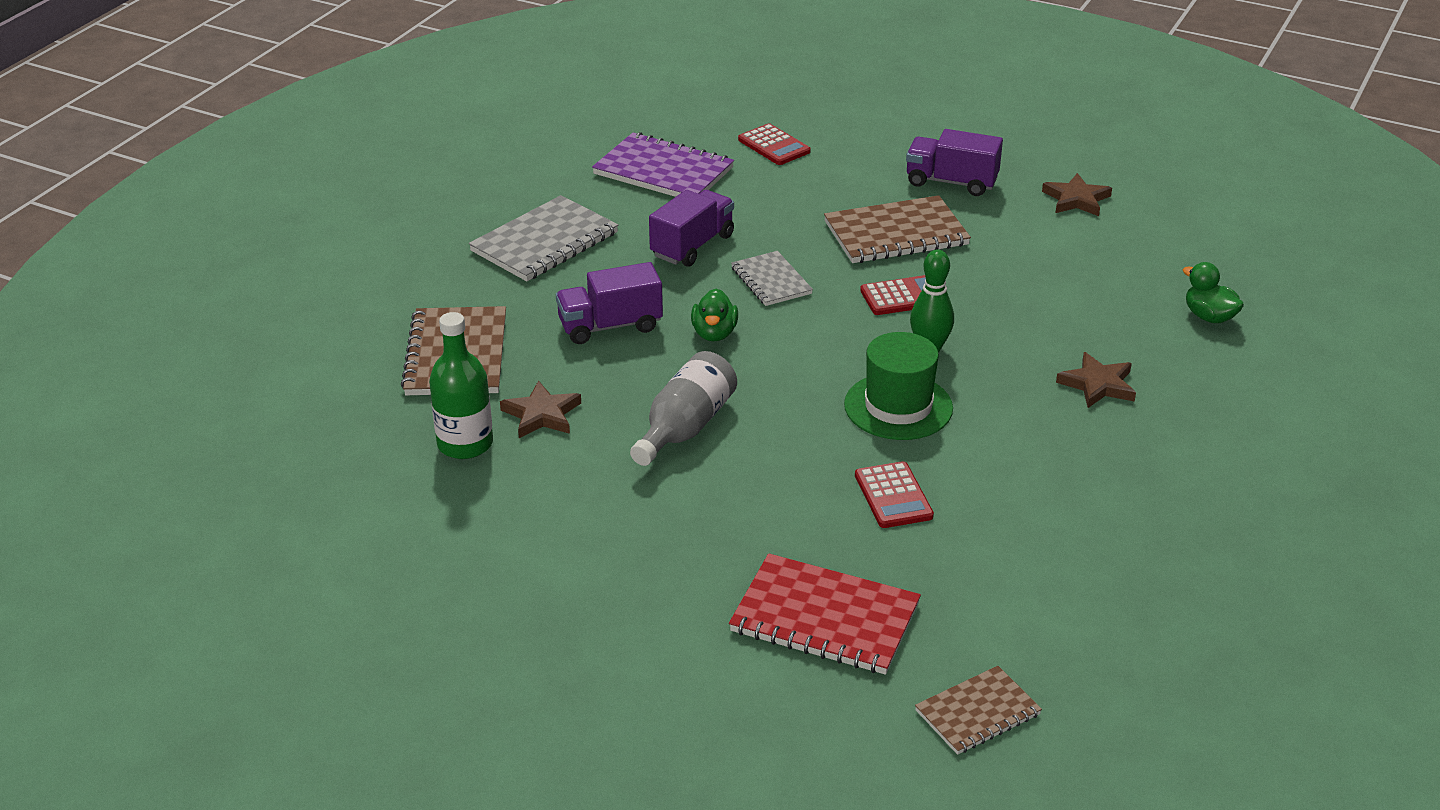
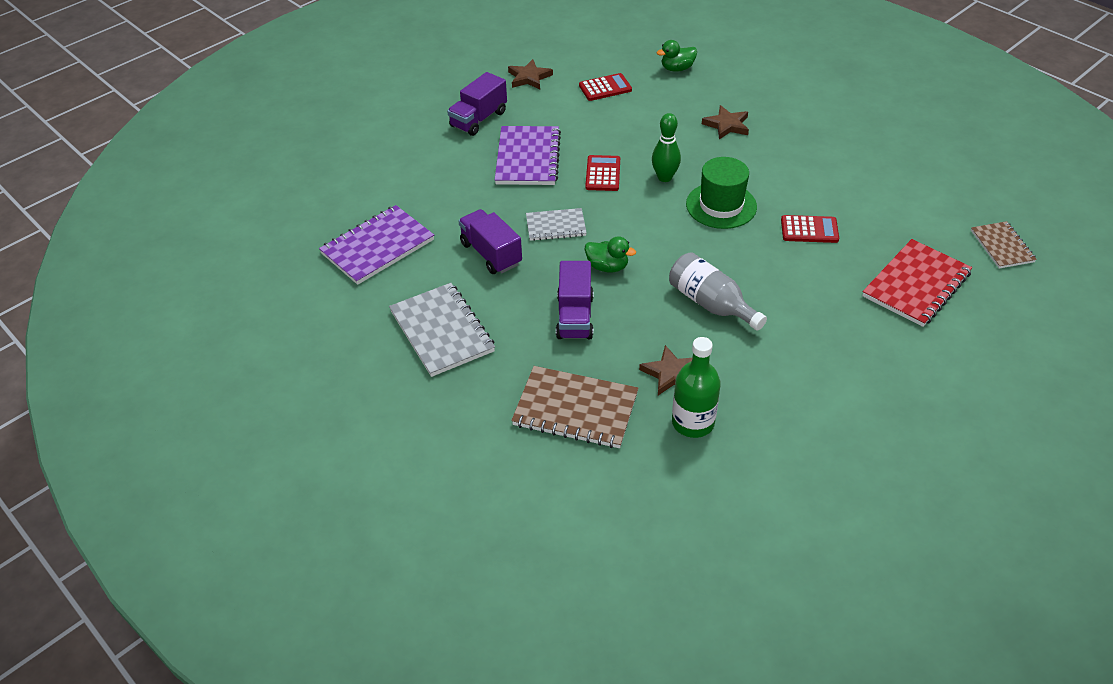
camera: 70 degrees left, 10 degrees up
red calculator [738,123,811,165] -> red calculator moved to [579,73,632,101]
brown notebook [824,195,971,263] -> purple notebook [495,126,561,185]

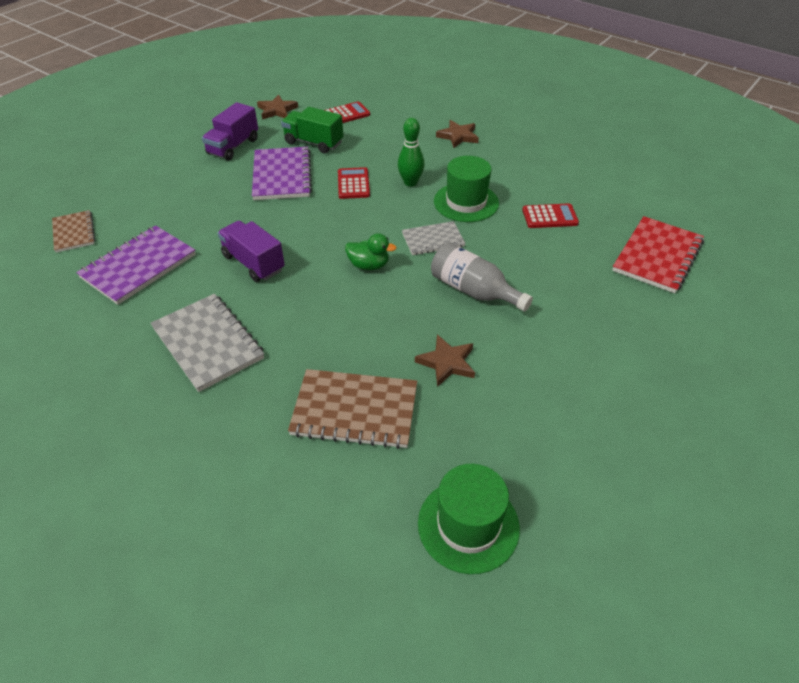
camera: 10 degrees left, 0 degrees up
grey notebook [526,208,587,241] -> grey notebook moved to [402,221,466,255]
purple truck [556,261,594,340] -> none
green duck [657,40,697,72] -> none
green bottle [672,337,721,438] -> none
brown notebook [971,221,1037,268] -> brown notebook moved to [52,210,95,253]
none -> green truck [281,107,343,153]
none -> green hat [418,464,520,574]

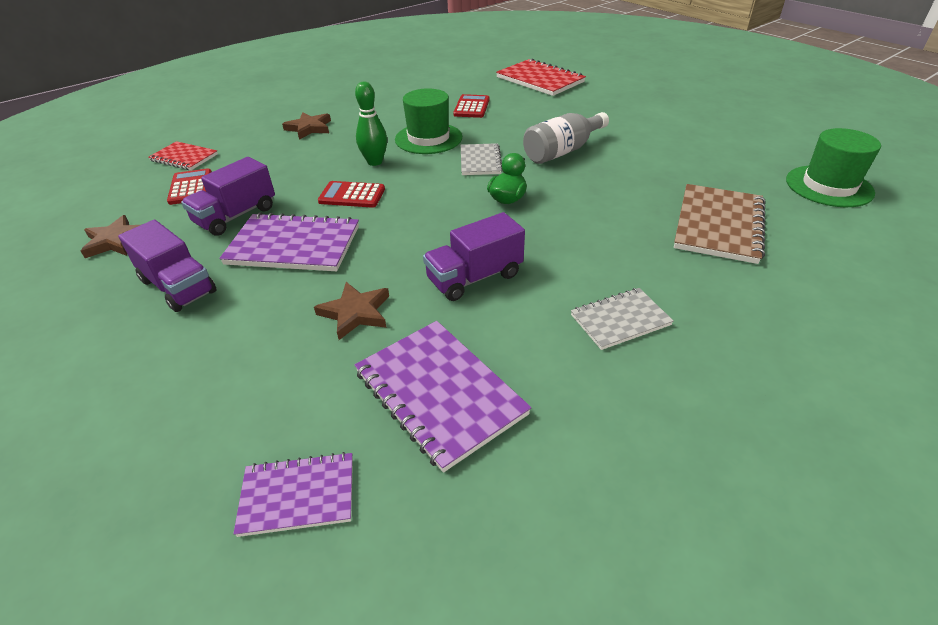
camera: 75 degrees left, 5 degrees down
brown notebook [52,210,95,253] -> purple notebook [233,452,353,537]
grey notebook [150,294,264,392] -> grey notebook [571,288,674,350], size x0.60
green truck [281,107,343,153] -> purple truck [181,157,275,236]
brown star [415,334,475,387] -> brown star moved to [314,282,389,340]
none -> red notebook [148,141,218,170]

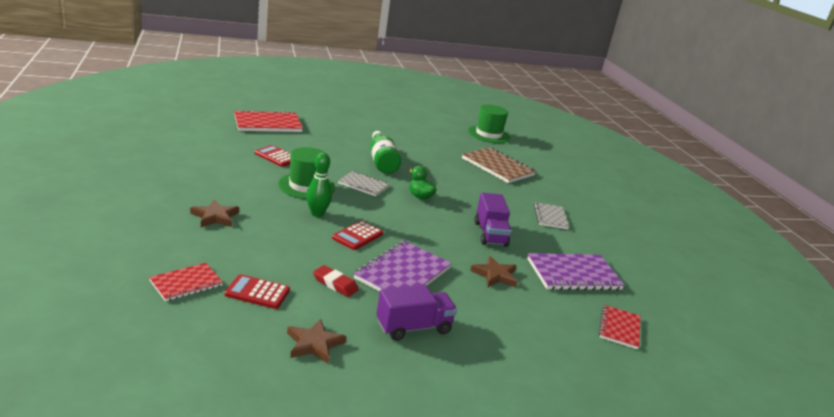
camera: 70 degrees left, 15 degrees down
purple truck [181,157,275,236] -> red eraser [313,265,359,297]
purple notebook [233,452,353,537] -> red notebook [599,305,641,349]
grey bottle [523,112,609,164] -> green bottle [370,131,401,174]

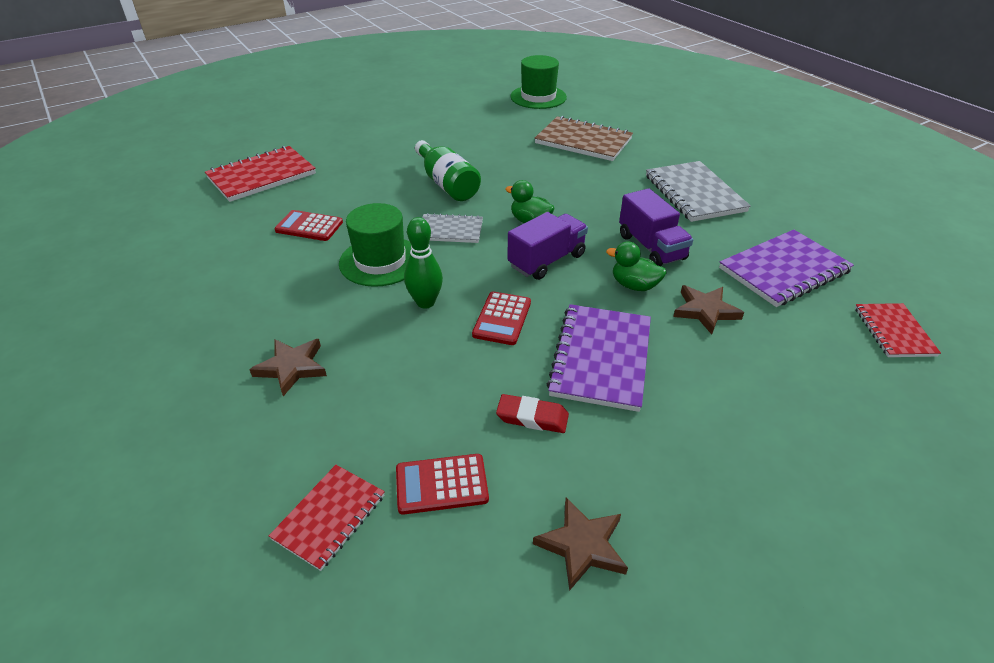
camera: 15 degrees left, 15 degrees up
purple truck [376,285,457,341] -> purple truck moved to [507,212,588,280]
grey notebook [534,202,569,229] -> grey notebook [646,161,751,222], size x1.66
none -> green duck [606,241,666,291]

